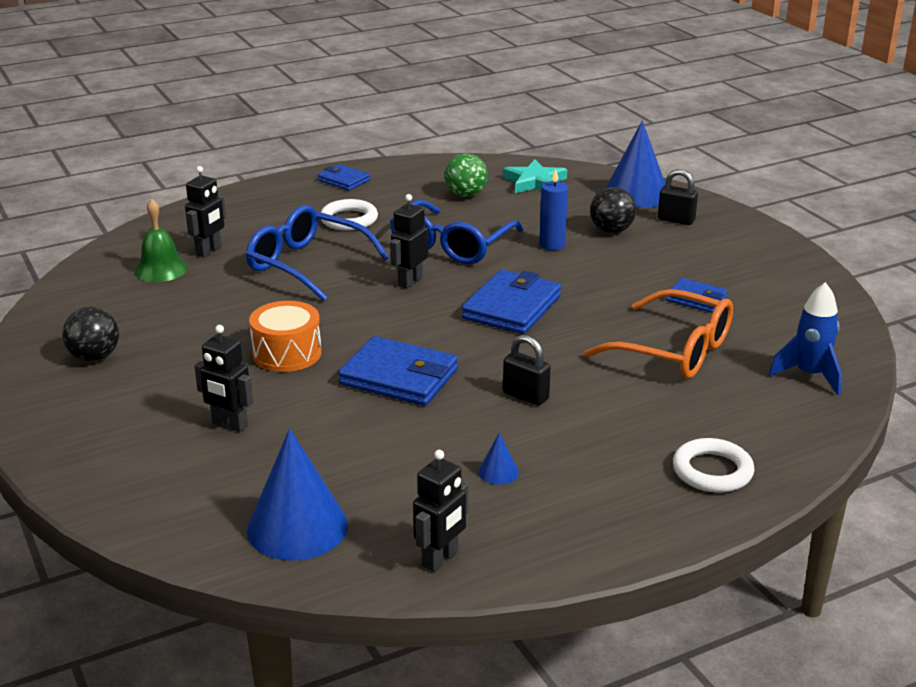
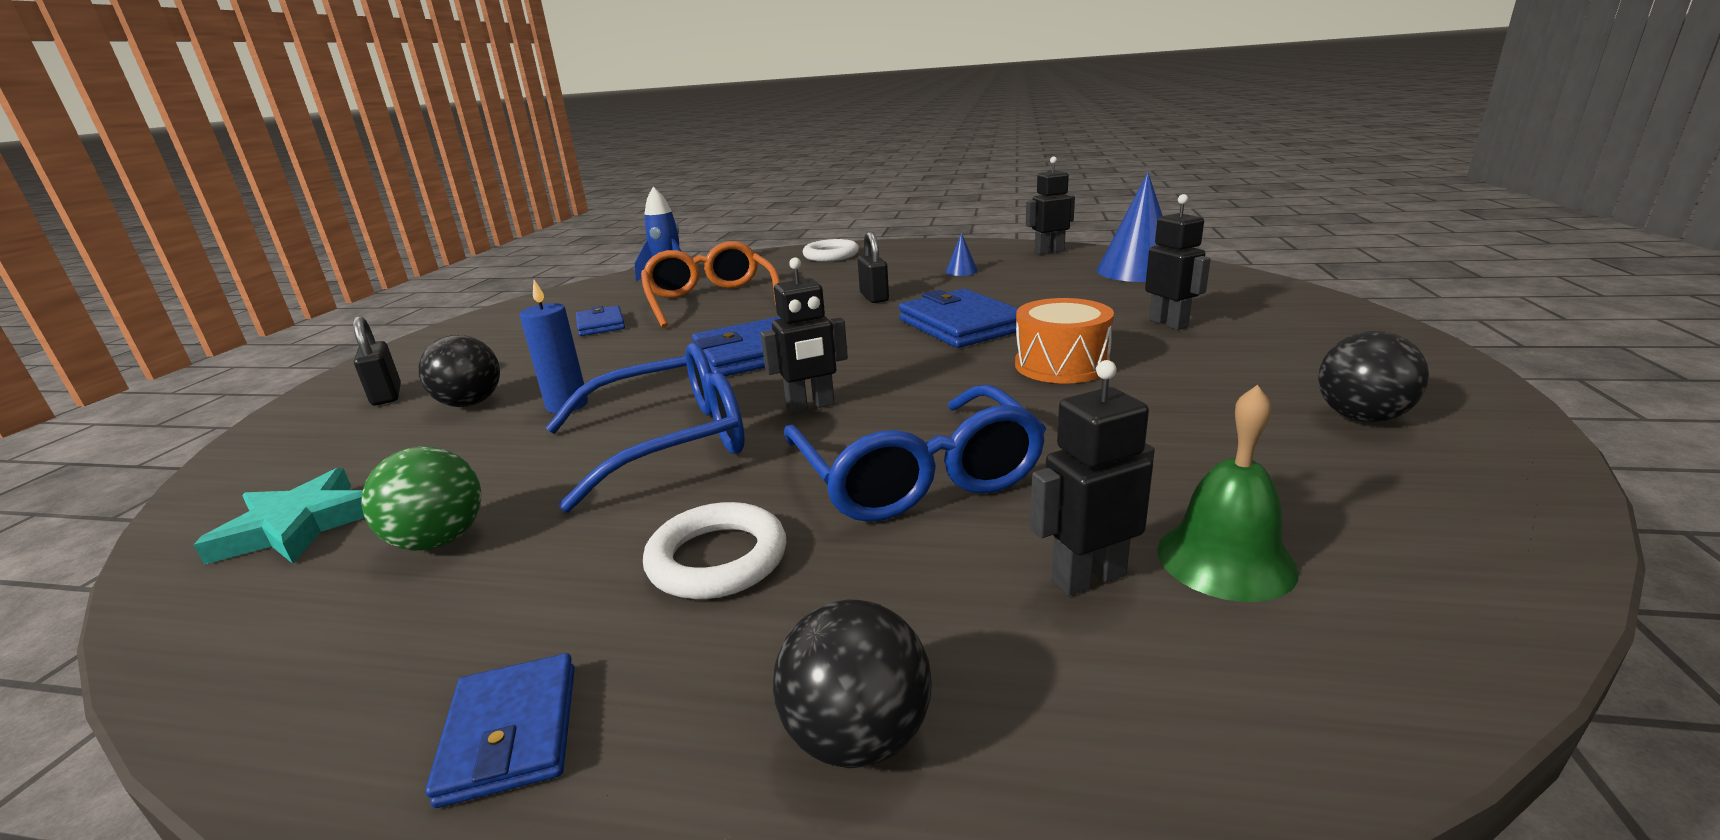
camera: 140 degrees left, 5 degrees down
blue cone [606,120,665,208] -> none
none -> black ball [773,599,932,768]

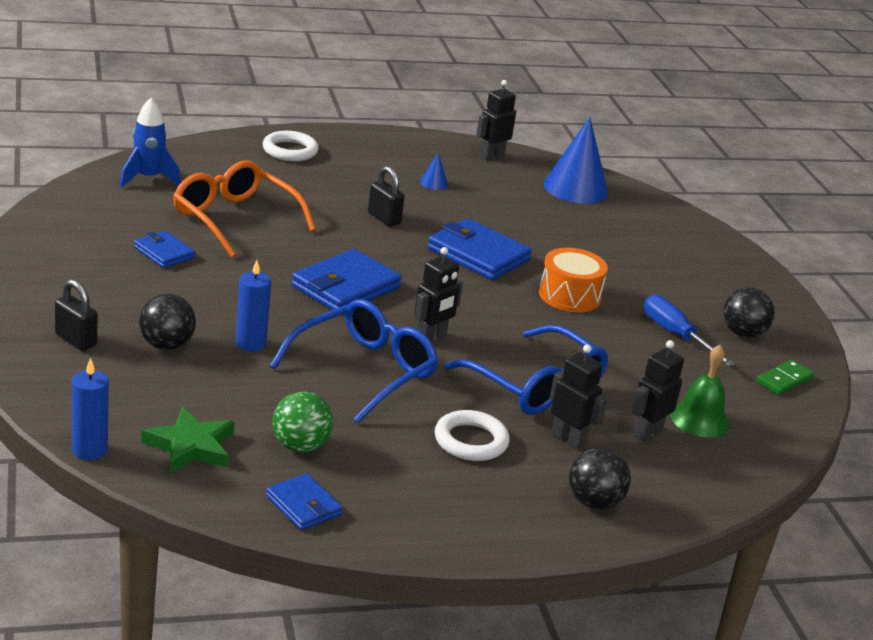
camera: 30 degrees left, 5 degrees up
turquoise star [193,468,364,565] -> green star [141,407,234,474]
blue wallet [426,653,575,808] -> blue wallet moved to [266,473,343,530]
black robot [1145,194,1211,330] -> black robot moved to [550,345,608,449]
none -> blue candle [72,358,109,460]
none -> blue screwdriver [644,295,735,366]
none -> green domino [756,360,814,395]

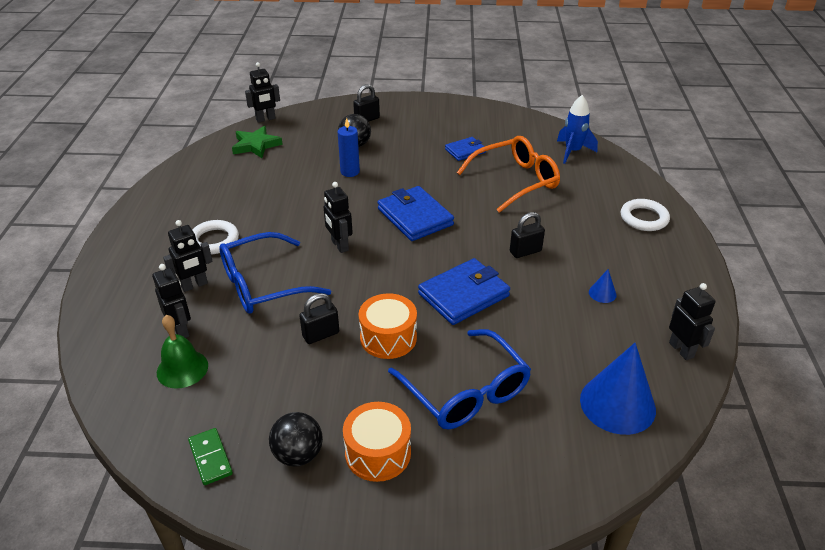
camera: 110 degrees right, 10 degrees up
blue candle [72,358,109,460] -> black robot [245,62,280,123]
blue wallet [266,473,343,530] -> none
blue glasses [270,299,439,423] -> blue glasses moved to [388,329,531,429]
green ball [272,392,334,453] -> none
black ball [569,448,631,510] -> none
blue screwdriver [644,295,735,366] -> none
none -> black padlock [299,293,339,344]
none -> orange drum [343,402,411,482]

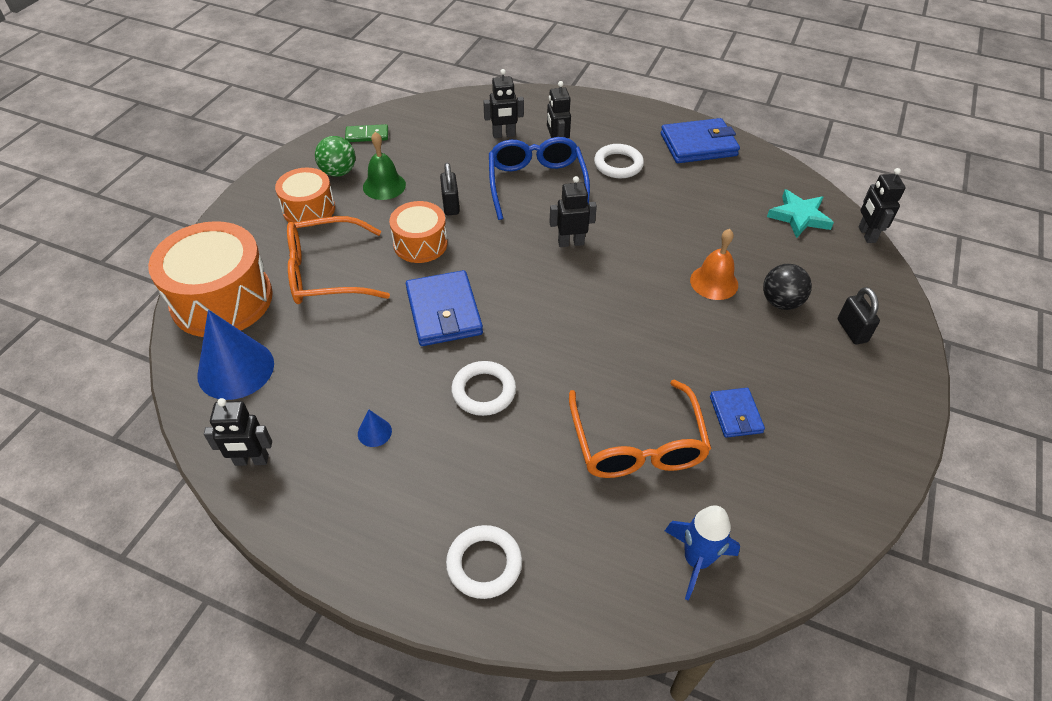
camera: 110 degrees right, 10 degrees up
green bell [157,315,208,388] -> green bell moved to [363,132,406,200]
green star [232,126,283,158] -> turquoise star [767,189,834,238]
black ball [269,412,323,467] -> green ball [315,136,355,177]
blue candle [338,118,360,177] -> orange bell [690,229,738,300]
blue wallet [378,186,454,241] -> blue wallet moved to [661,118,740,163]
blue glasses [388,329,531,429] -> orange glasses [287,216,390,304]
black padlock [510,212,545,258] -> white ring [451,361,516,416]
none -> orange drum [148,221,273,337]

